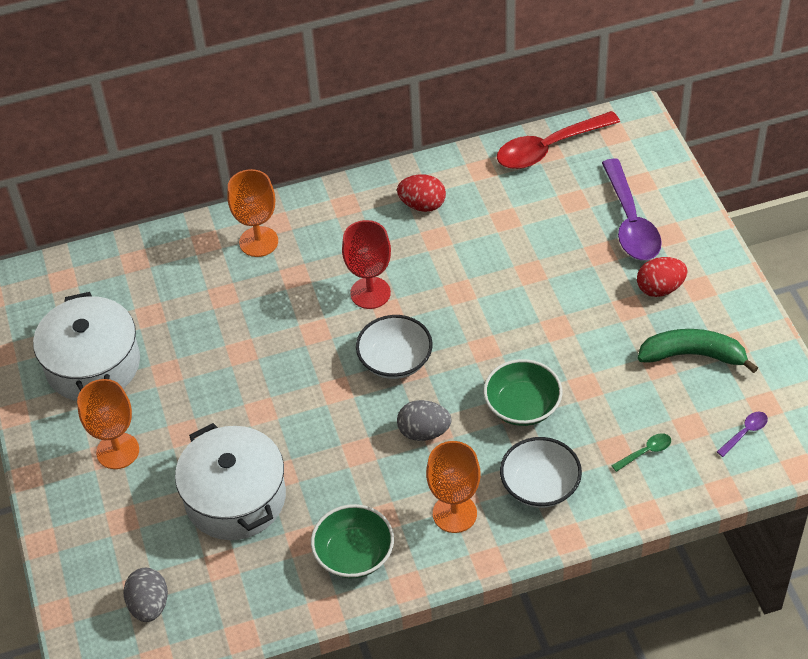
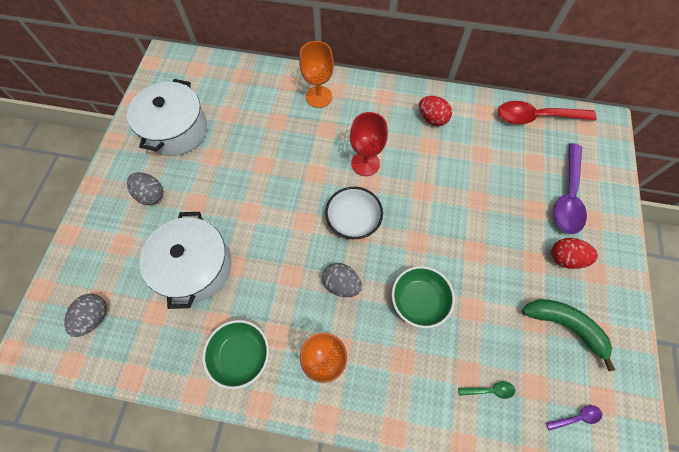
camera: 25 degrees right, 15 degrees up
orange goblet [77,379,139,469] -> grey egg [127,172,163,205]
white bowl [500,437,582,508] -> none

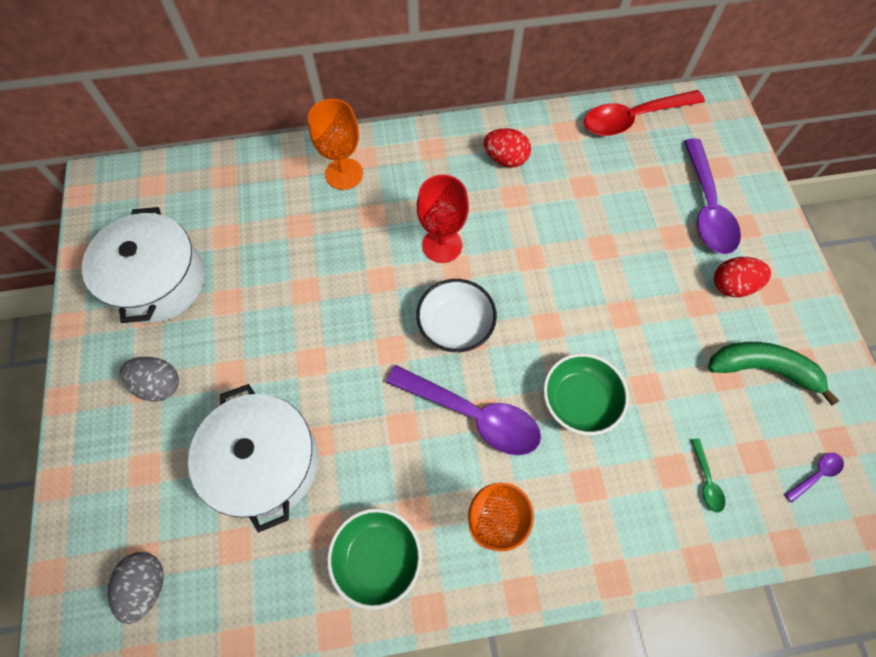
camera: 20 degrees left, 0 degrees up
grey egg [322,263,362,297] -> purple spoon [386,365,541,455]
green spoon [458,381,515,399] -> green spoon turned 105 degrees clockwise [691,438,725,513]

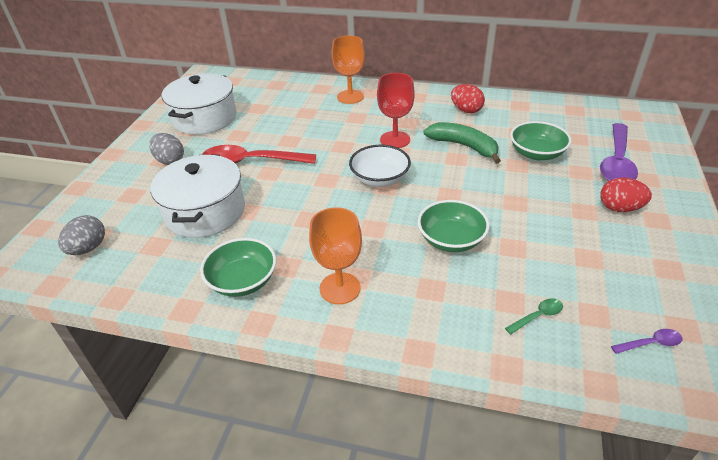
camera: 25 degrees right, 25 degrees down
purple spoon [386,365,541,455] -> none
red spoon [584,90,705,136] -> red spoon moved to [202,145,316,164]
green spoon [691,438,725,513] -> green spoon turned 135 degrees counterclockwise [505,298,563,335]
green banana [708,342,839,405] -> green banana moved to [423,122,501,164]
none -> green bowl [510,121,571,160]

